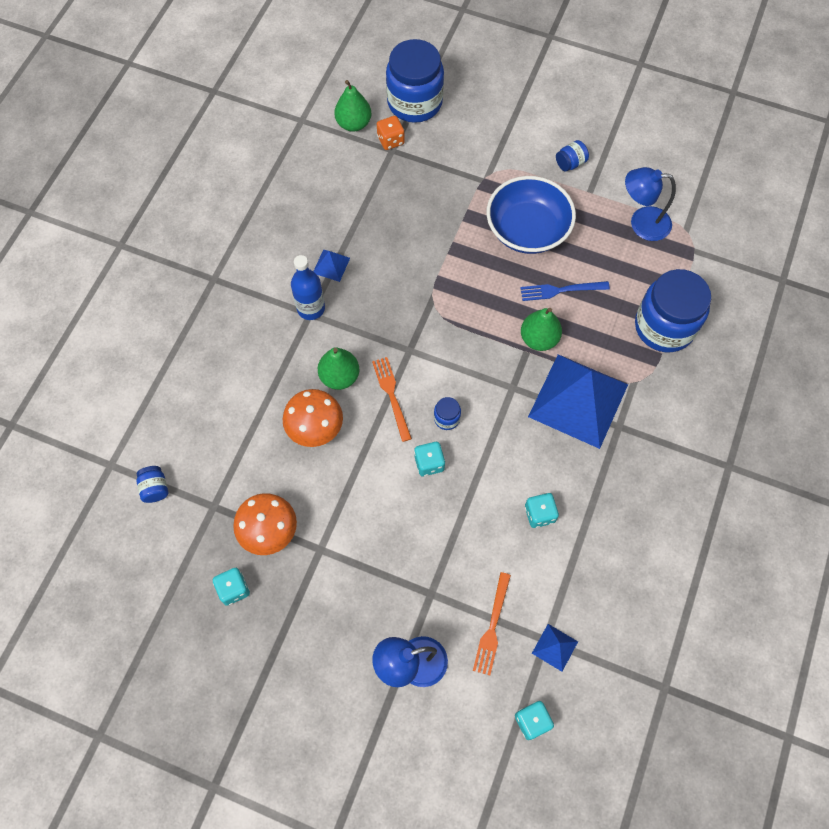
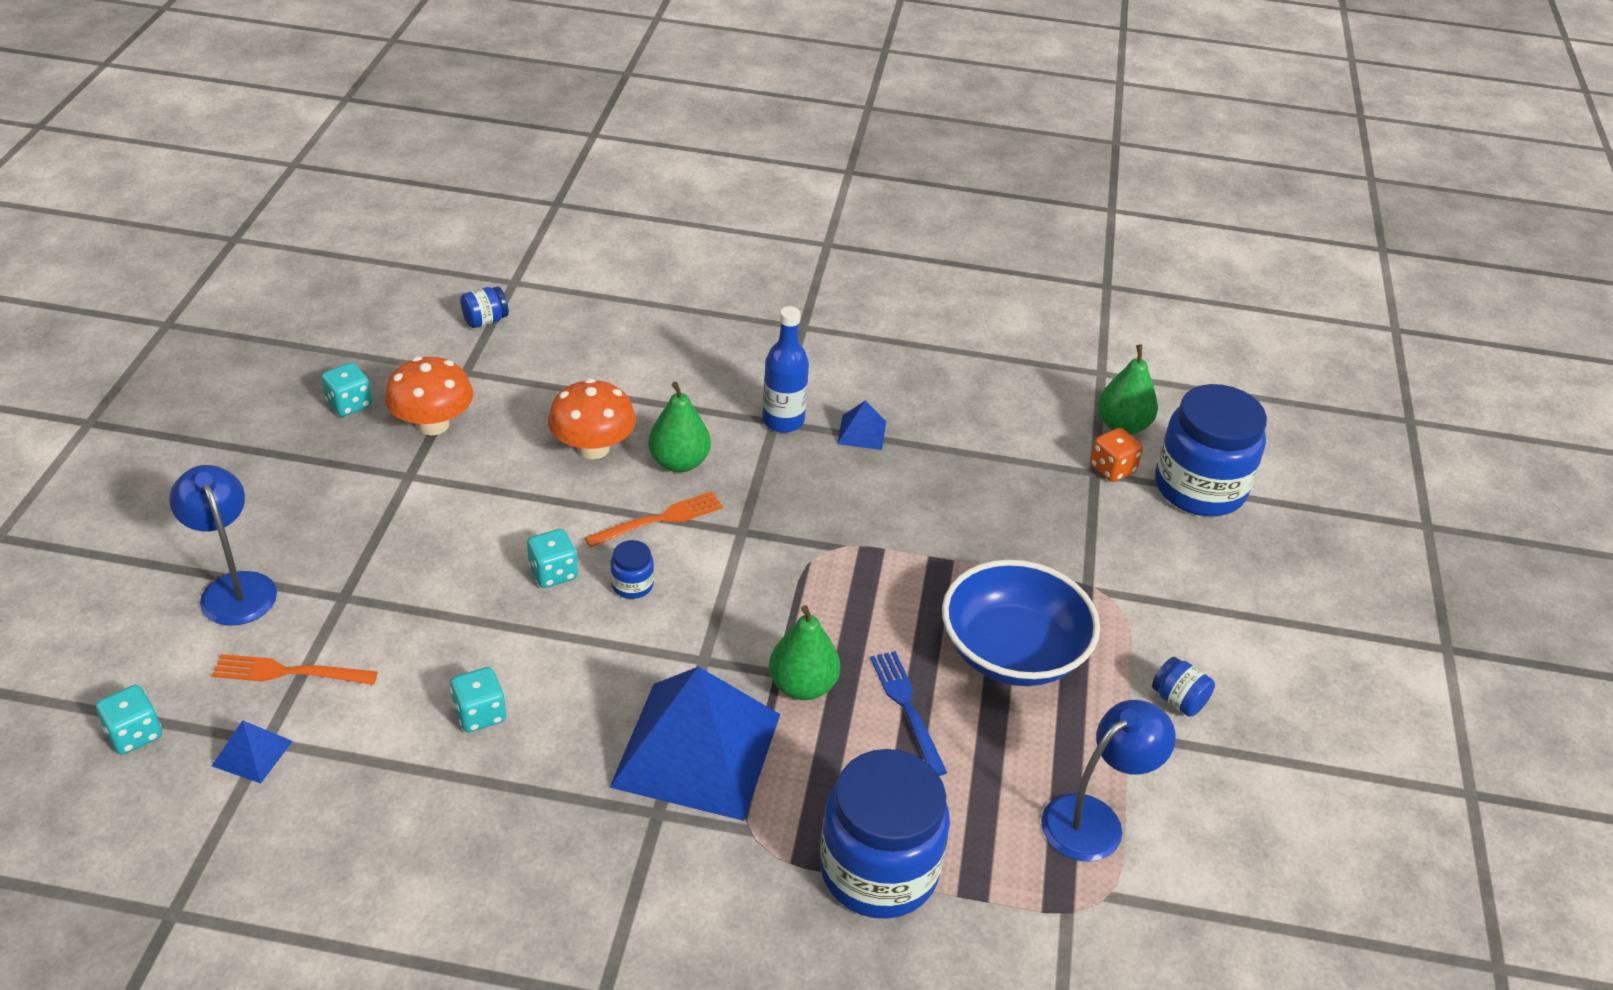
camera: 75 degrees right, 25 degrees down
blue lamp [625,167,676,241] -> blue lamp turned 60 degrees clockwise [1041,700,1176,862]

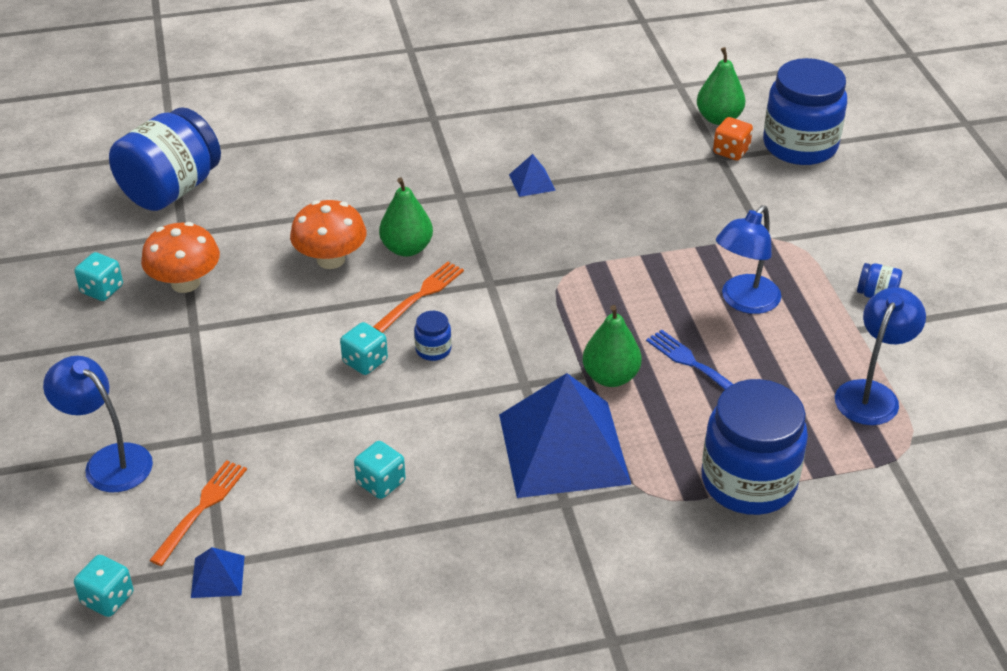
camera: 20 degrees left, 0 degrees up
orange fork [212,654,378,685] -> orange fork turned 135 degrees clockwise [149,460,247,566]
blue jar [460,287,509,328] -> blue jar [109,107,221,211], size x2.44
blue bottle [763,306,809,433] -> none
blue bowl [942,560,1100,686] -> blue lamp [716,205,781,314]

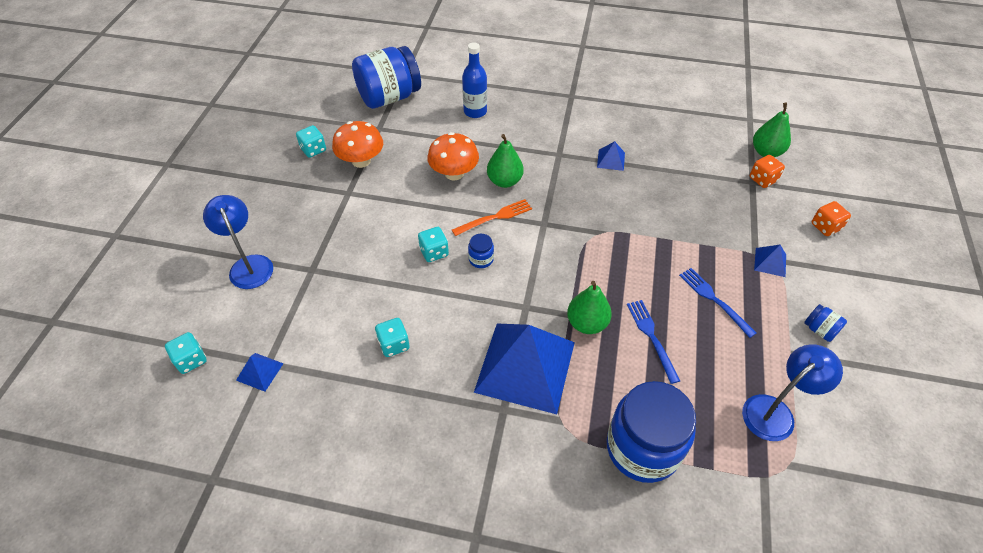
camera: 25 degrees right, 10 degrees up
orange fork [149,460,247,566] -> none
blue lamp [716,205,781,314] -> blue fork [679,268,756,338]
blue jar [763,58,847,165] -> none
none -> blue bottle [462,42,487,118]
none -> blue pyramid [754,245,786,277]
none -> orange dice [812,201,851,236]

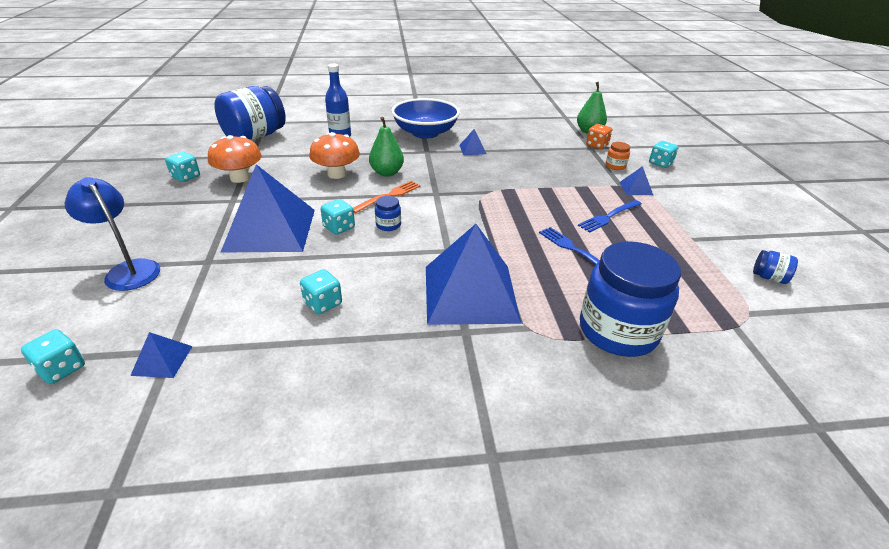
camera: 20 degrees left, 15 degrees down
green pear [567,281,612,334] -> none
blue fork [679,268,756,338] -> blue fork turned 75 degrees counterclockwise [578,200,642,233]
blue lamp [742,344,843,441] -> none
blue jar [804,304,847,342] -> blue jar moved to [753,250,798,284]
orange dice [812,201,851,236] -> turquoise dice [649,141,679,168]
none -> blue pyramid [220,164,315,253]
none -> blue bowl [391,98,460,139]
none -> orange jar [606,142,630,170]

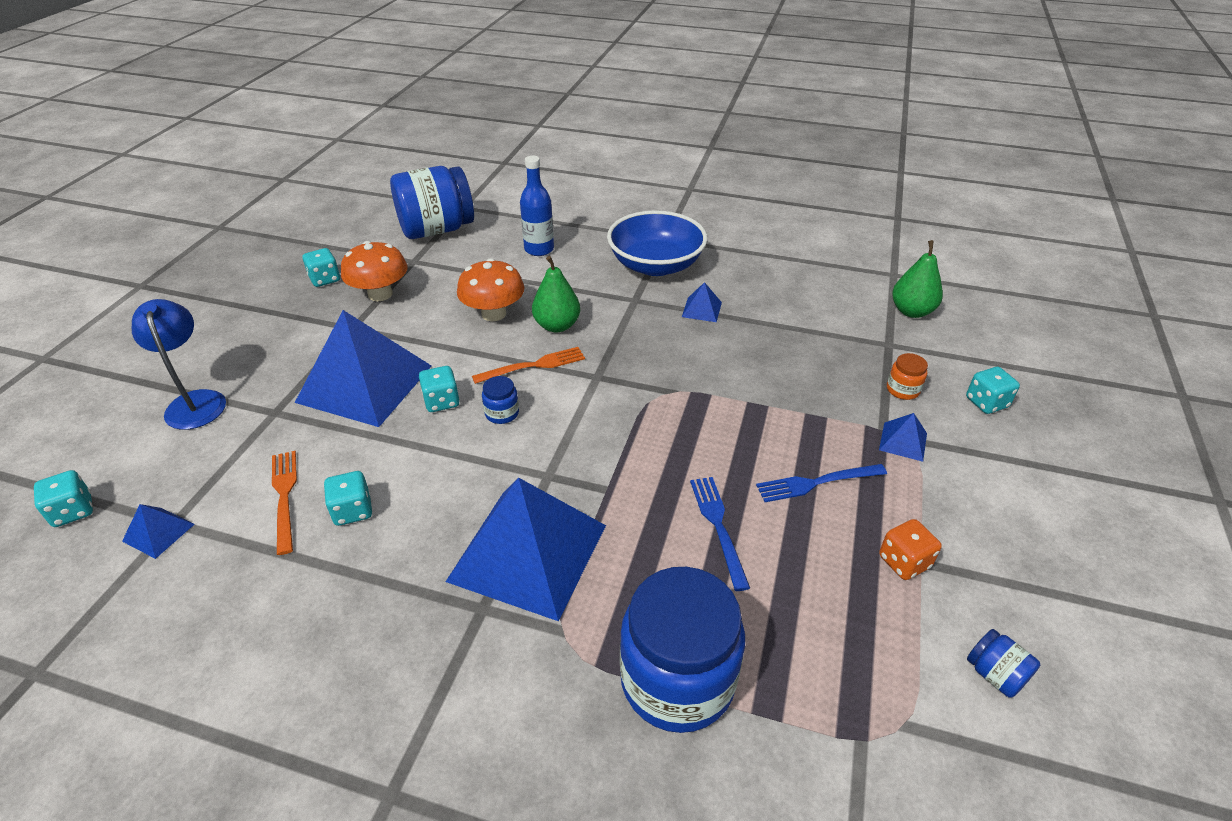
camera: 25 degrees right, 5 degrees up
orange dice [586,124,612,149] -> orange dice moved to [879,519,942,580]
none -> orange fork [272,451,297,555]

